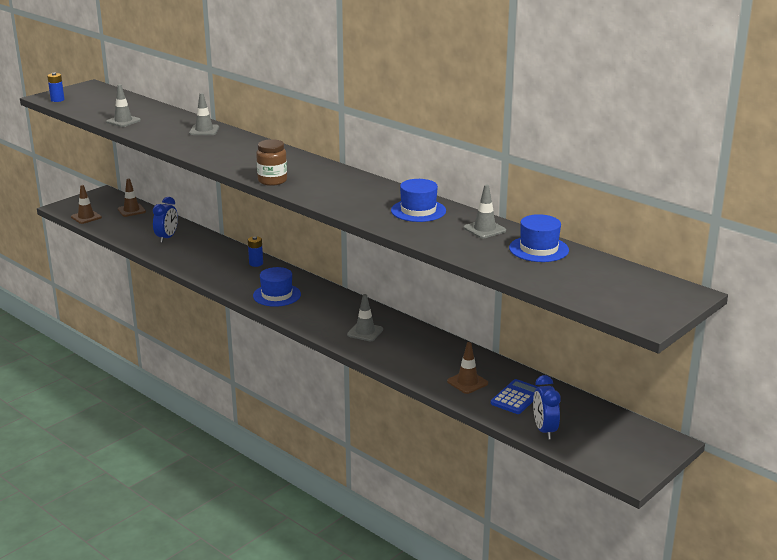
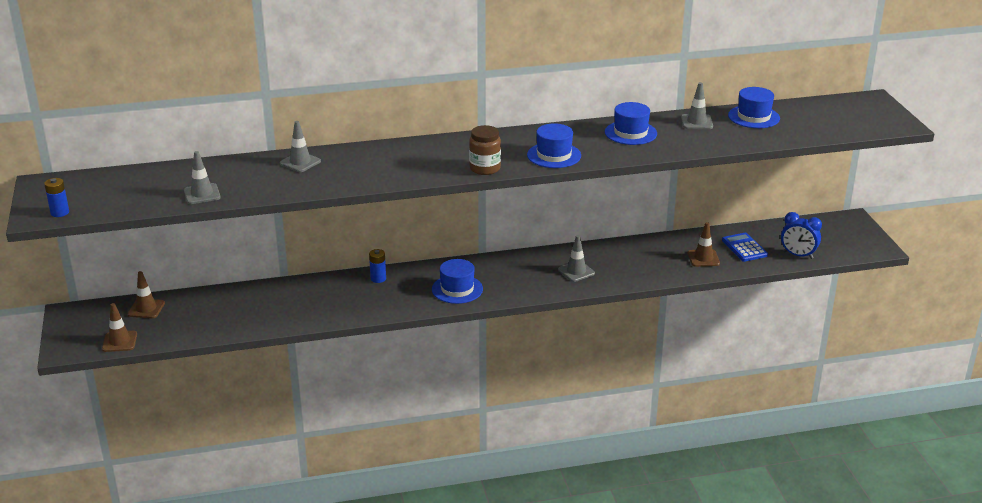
camera: 55 degrees left, 5 degrees up
blue clock [153,197,178,243] -> none
none -> blue hat [527,123,581,168]

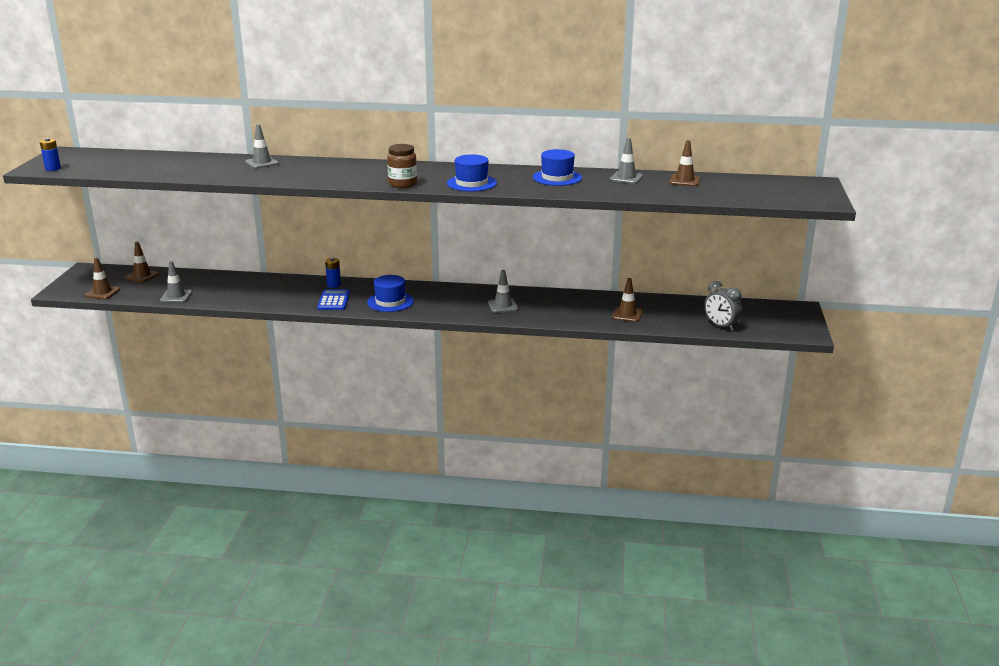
camera: 20 degrees right, 5 degrees down
grey traffic cone [184,151,221,204] -> grey traffic cone moved to [160,261,192,302]
blue calculator [722,233,768,262] -> blue calculator moved to [317,289,350,310]
blue hat [728,87,780,128] -> brown traffic cone [669,140,700,186]
blue clock [781,212,822,259] -> grey clock [704,281,742,331]

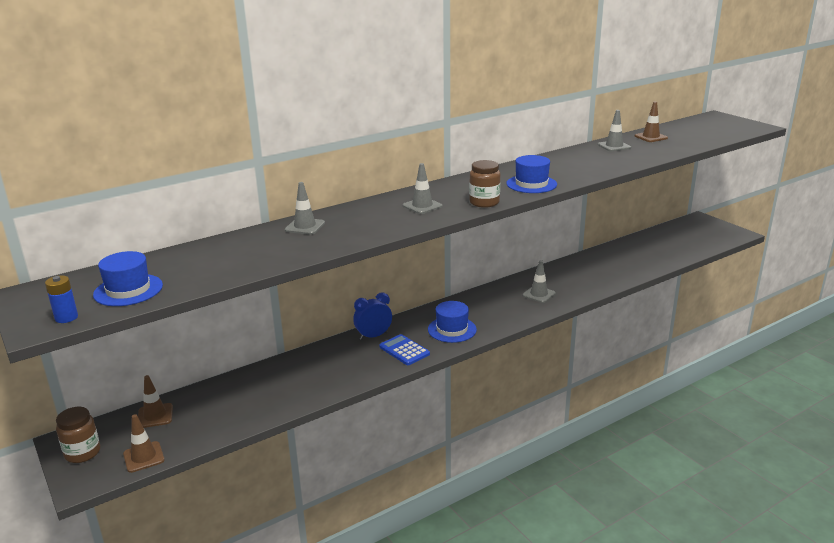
camera: 40 degrees left, 0 degrees up
grey traffic cone [160,261,192,302] -> grey traffic cone moved to [403,163,442,214]
blue battery [325,258,341,288] -> blue clock [353,292,392,340]
blue hat [533,149,582,186] -> blue hat moved to [93,251,163,306]
brown traffic cone [612,278,643,322] -> none
grey clock [704,281,742,331] -> none
none -> brown jar [56,407,100,463]

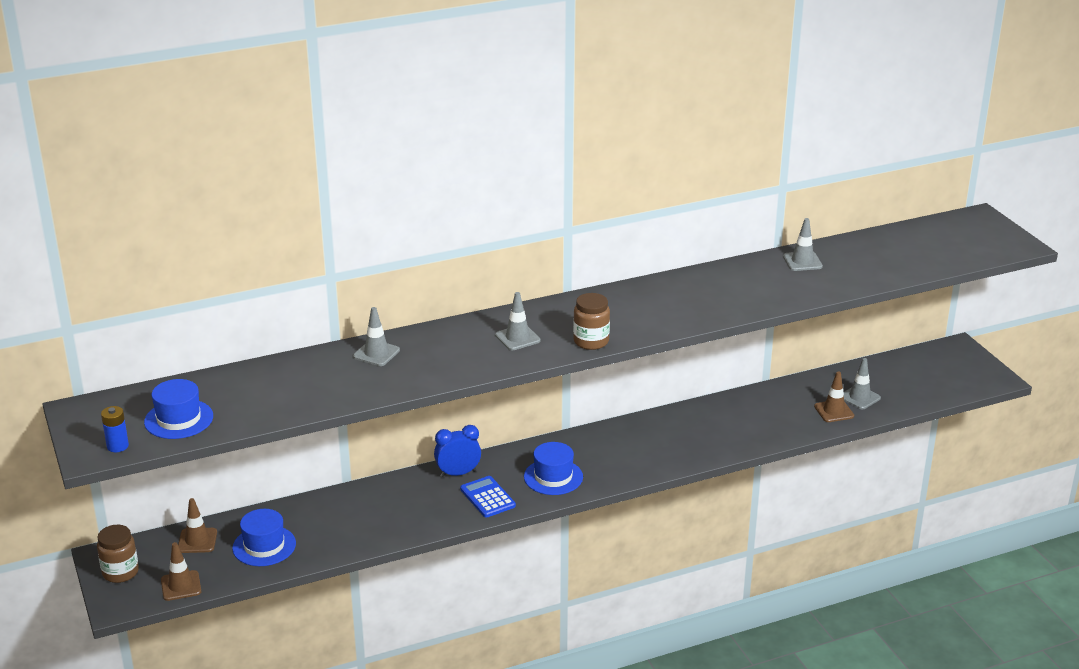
camera: 10 degrees right, 5 degrees up
blue hat [506,155,557,193] -> blue hat moved to [232,509,296,566]
grey traffic cone [522,260,556,303] -> grey traffic cone moved to [843,358,881,409]
brown traffic cone [635,102,668,142] -> brown traffic cone moved to [814,372,854,422]

